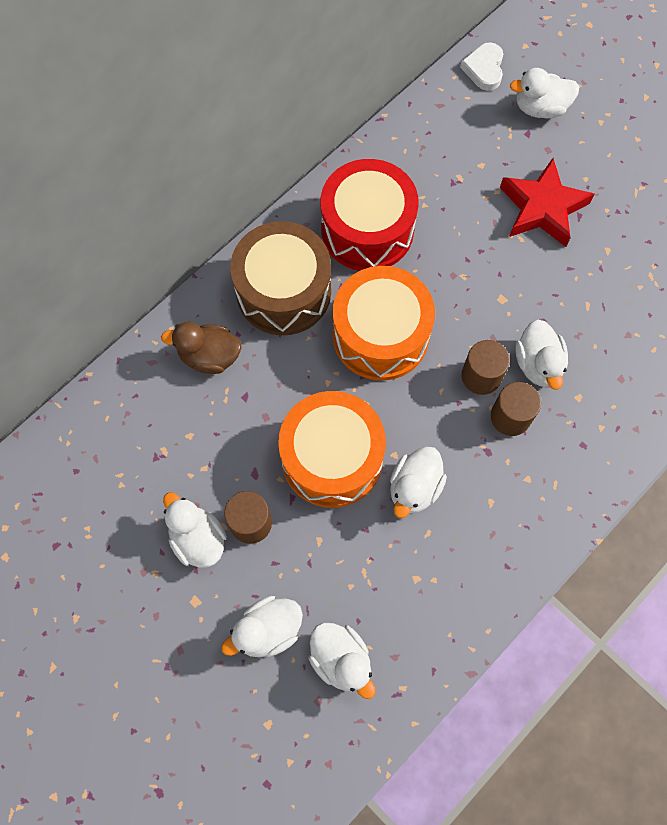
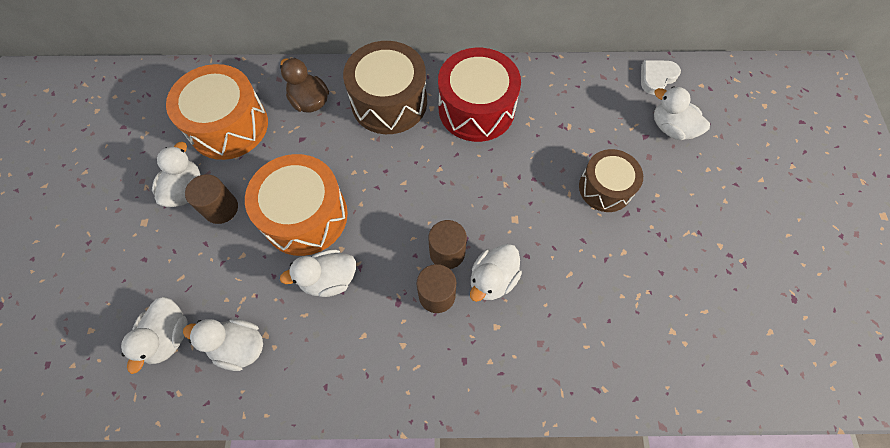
camera: 45 degrees right, 5 degrees down
white duck [221,596,303,657] -> white duck moved to [183,319,263,371]
orange drum [333,266,435,381] -> orange drum moved to [166,64,268,160]
red star [500,158,595,247] -> brown drum [579,149,643,212]

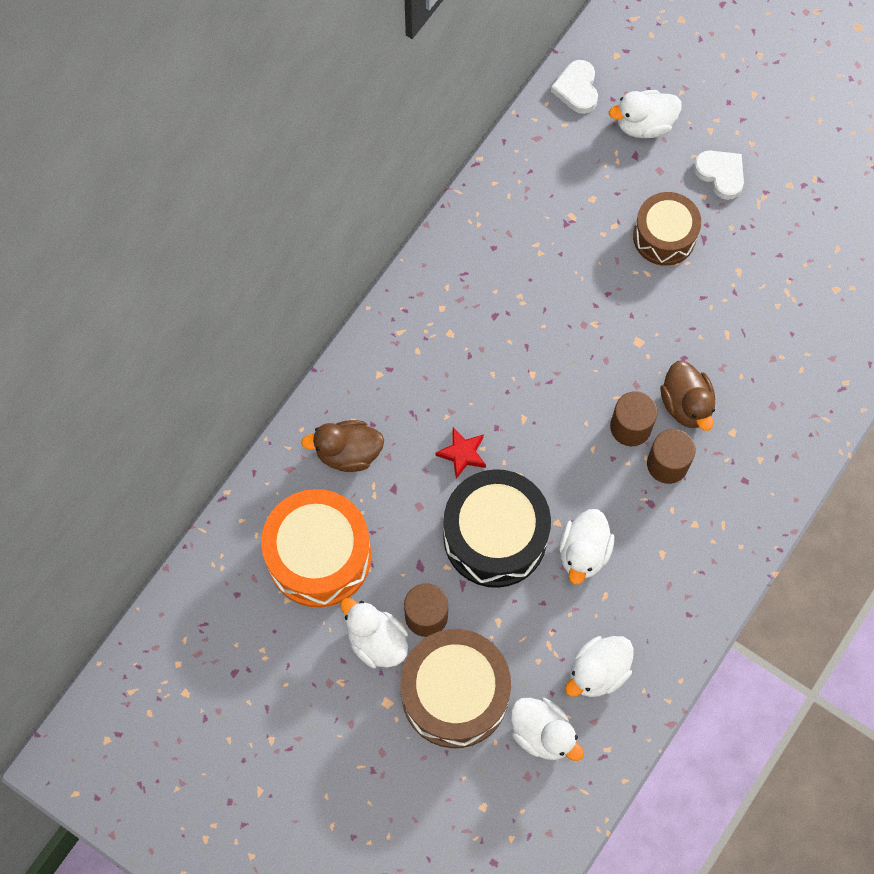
camera: 55 degrees left, 5 degrees up
orange drum [245,154,348,256] -> black drum [443,469,551,588]
brown drum [343,41,427,134] -> brown drum moved to [400,629,511,748]
red drum [438,48,521,142] -> none
white duck [470,244,522,302] -> brown duck [660,361,715,431]
none -> red star [436,428,486,479]
none -> white heart [694,151,744,200]

